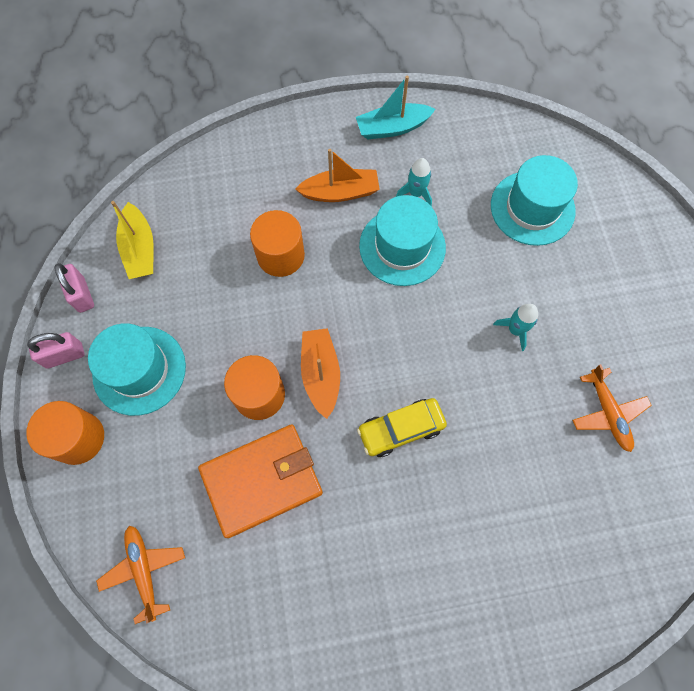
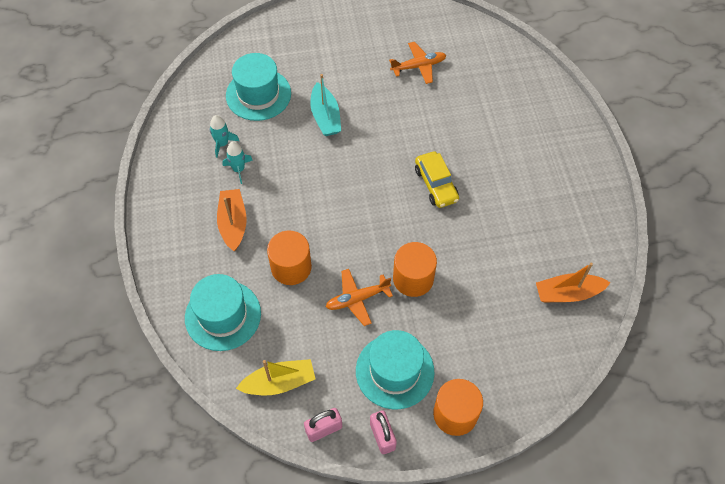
camera: 90 degrees left, 10 degrees down
orange plane [96,525,185,624] -> orange plane moved to [326,269,393,326]
orange wallet [198,424,323,538] -> none
orange boat [301,328,340,419] -> orange boat moved to [536,263,611,302]
turquoise boat [356,76,435,139] -> turquoise boat moved to [310,74,341,136]
turquoise hat [359,195,446,286] -> turquoise hat moved to [185,274,261,351]
turquoise rocket [493,304,538,351] -> turquoise rocket moved to [210,115,239,158]

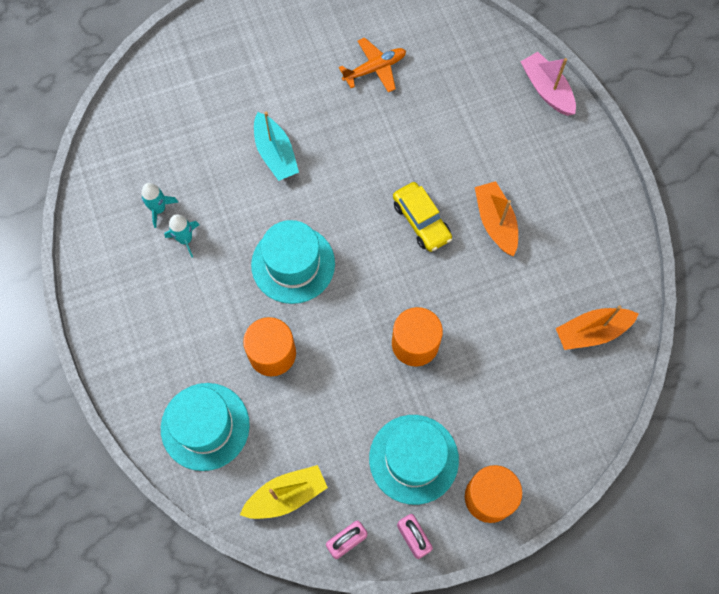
camera: 10 degrees left, 10 degrees up
orange boat [217,189,247,251] -> orange boat moved to [475,181,518,256]
turquoise hat [226,53,291,121] -> turquoise hat moved to [251,220,335,304]
orange plane [326,269,393,326] -> none
none -> pink boat [520,52,576,116]

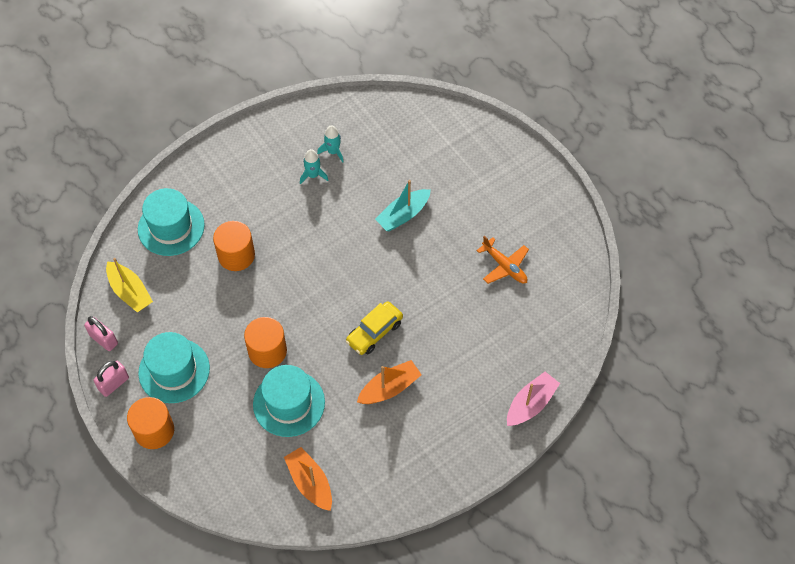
camera: 75 degrees right, 10 degrees down
turquoise hat [251,220,335,304] -> turquoise hat moved to [253,365,325,437]

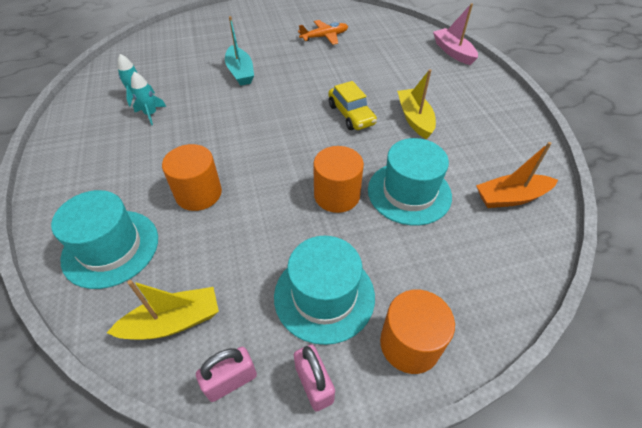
camera: 70 degrees left, 10 degrees down
orange boat [357,360,422,404] -> yellow boat [397,69,436,139]

